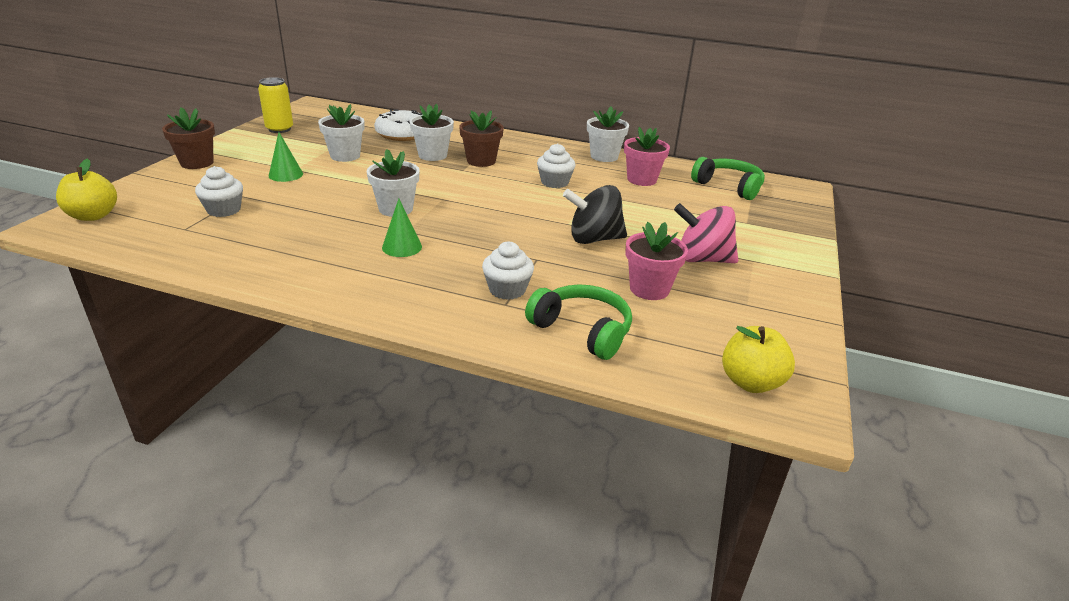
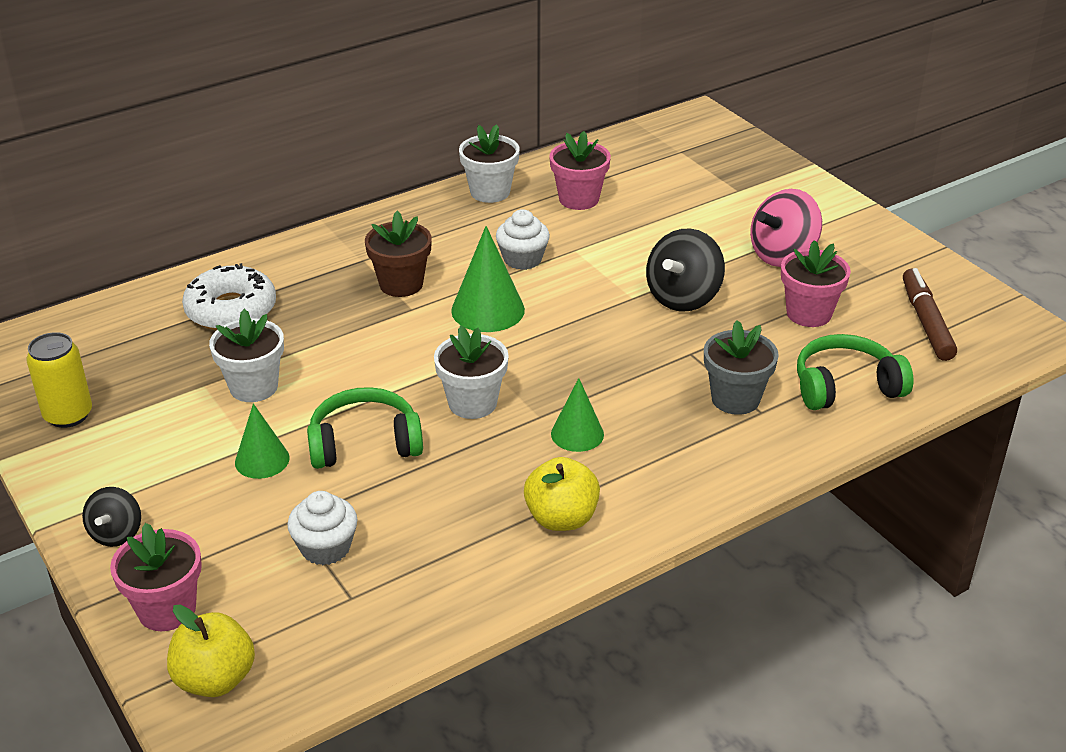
camera: 50 degrees left, 5 degrees up
brown flower pot [162,107,215,169] -> black spinning top [82,487,141,547]
white flower pot [410,104,454,161] -> none
white cupcake [482,242,534,300] -> grey flower pot [704,320,779,415]
green headphones [691,157,765,200] -> green headphones moved to [307,387,423,469]
yellow apple [722,326,795,393] -> yellow apple moved to [524,457,600,531]
none -> pink flower pot [110,523,202,631]
none -> green cone [451,226,525,332]
none -> brown marker [903,268,957,361]

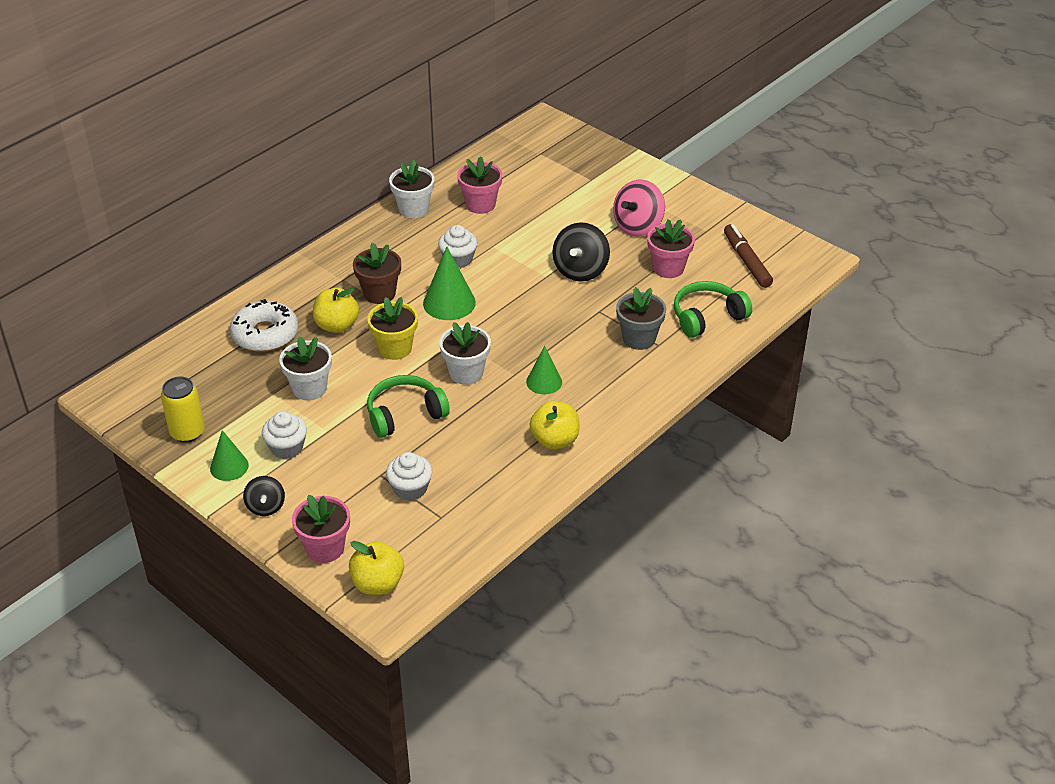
camera: 15 degrees left, 5 degrees up
green cone [235,404,290,479] -> green cone moved to [210,430,249,481]
none -> white cupcake [262,411,307,459]
none -> yellow apple [313,288,359,333]
none -> yellow flower pot [367,297,418,360]

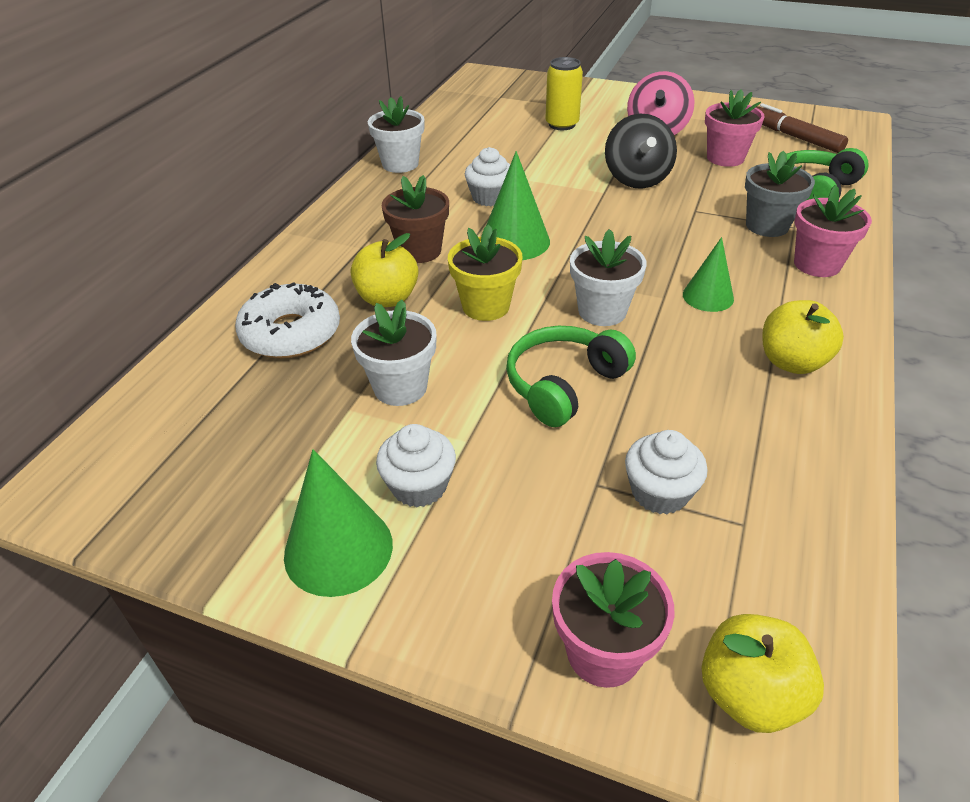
camera: 20 degrees left, 0 degrees up
yellow can [161,377,205,443] -> yellow can moved to [545,57,583,130]
green cone [210,430,249,481] -> green cone [284,449,393,597], size x1.54
black spinning top [243,476,285,516] -> none
pink flower pot [457,156,502,214] -> pink flower pot moved to [794,185,872,277]

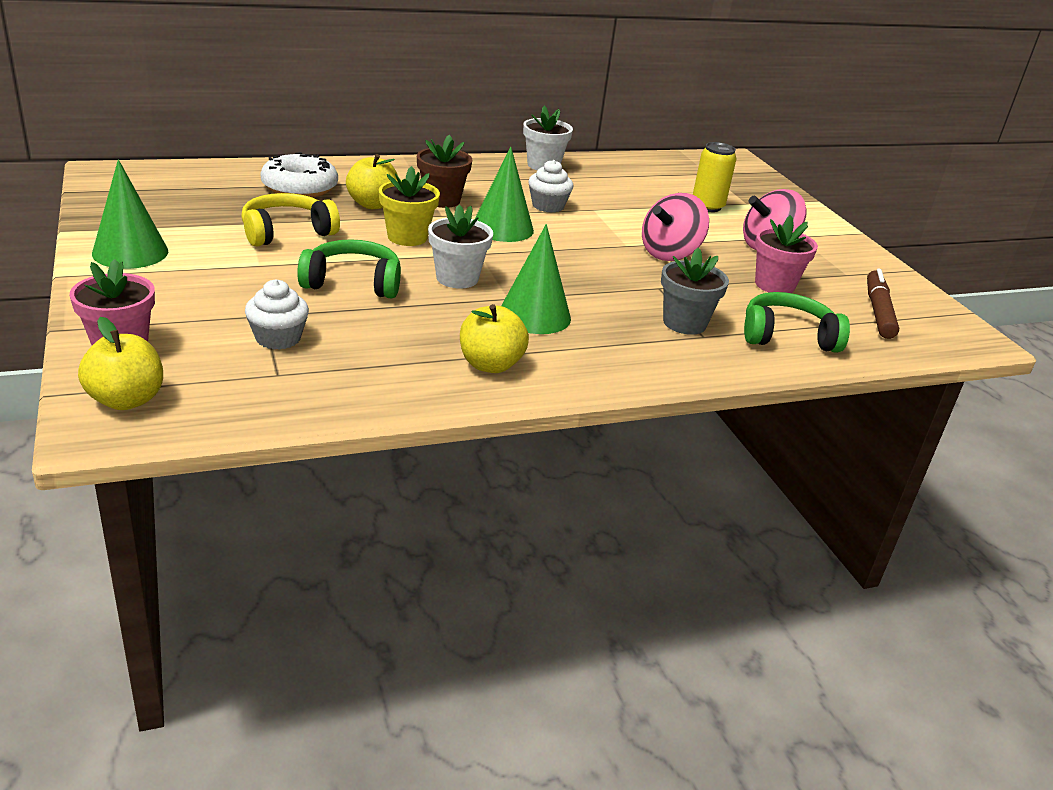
camera: 45 degrees right, 10 degrees down
white flower pot [351,300,437,406] -> yellow headphones [241,193,340,247]
white cupcake [376,424,456,507] -> none
black spinning top [605,114,677,189] -> pink spinning top [642,193,709,261]
green cone [683,237,734,312] -> green cone [501,224,571,334], size x1.54
pink flower pot [794,185,872,277] -> none

